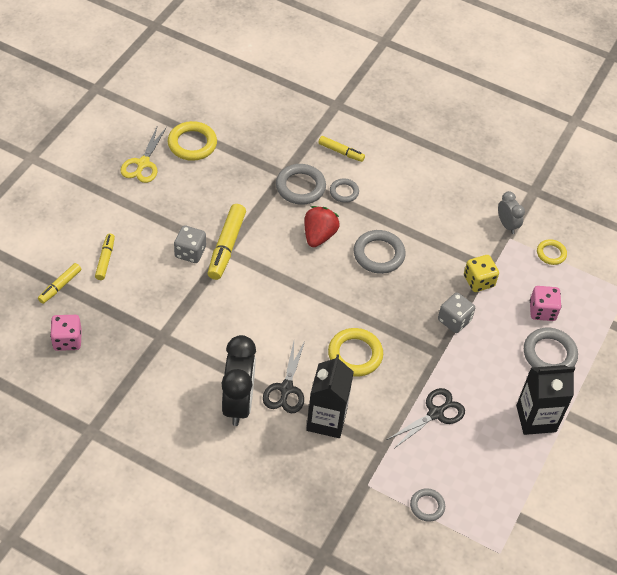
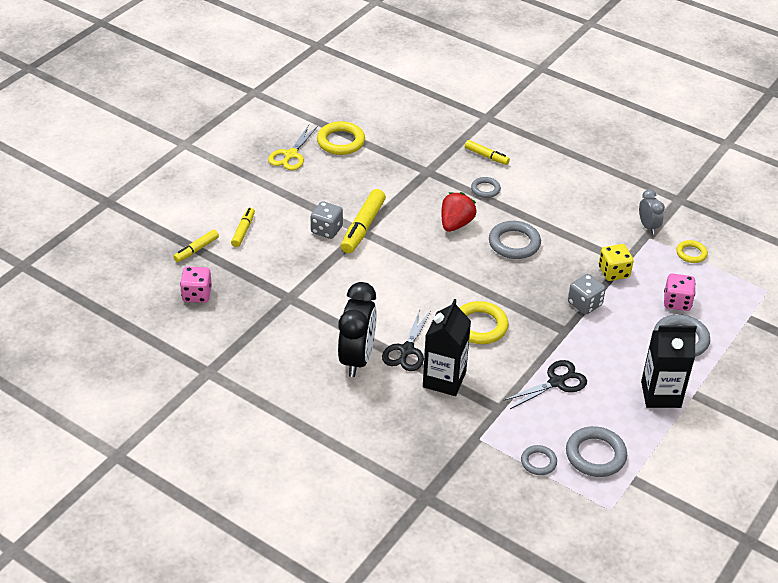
camera: 10 degrees right, 10 degrees down
grey ring [276,164,326,205] -> grey ring moved to [566,426,627,477]

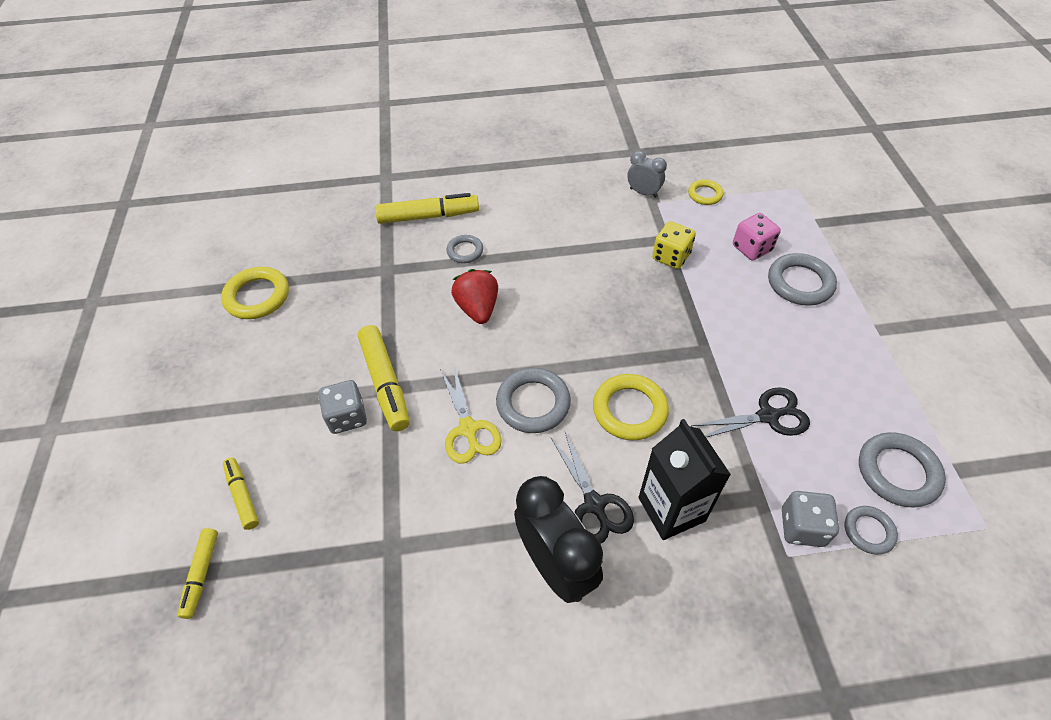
camera: 40 degrees left, 10 degrees up
pink dice [180,266,212,303] -> none
yellow scissors [268,125,318,170] -> yellow scissors moved to [440,366,502,464]
yellow marker [465,140,510,165] -> yellow marker [375,193,479,224], size x1.69
grey ring [489,221,541,259] -> grey ring moved to [496,368,571,433]
black scissors [503,360,587,409] -> black scissors turned 60 degrees clockwise [691,387,810,437]
grey dice [568,274,606,315] -> grey dice moved to [782,491,839,547]
black carton [641,325,697,408] -> none

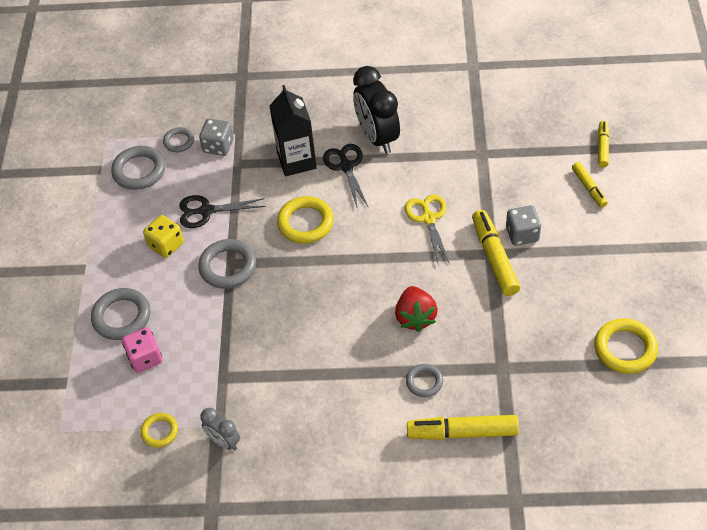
camera: 170 degrees left, 0 degrees up
grey ring [496,368,571,433] -> grey ring moved to [198,239,256,289]
yellow dice [652,221,696,269] -> yellow dice moved to [143,215,184,258]

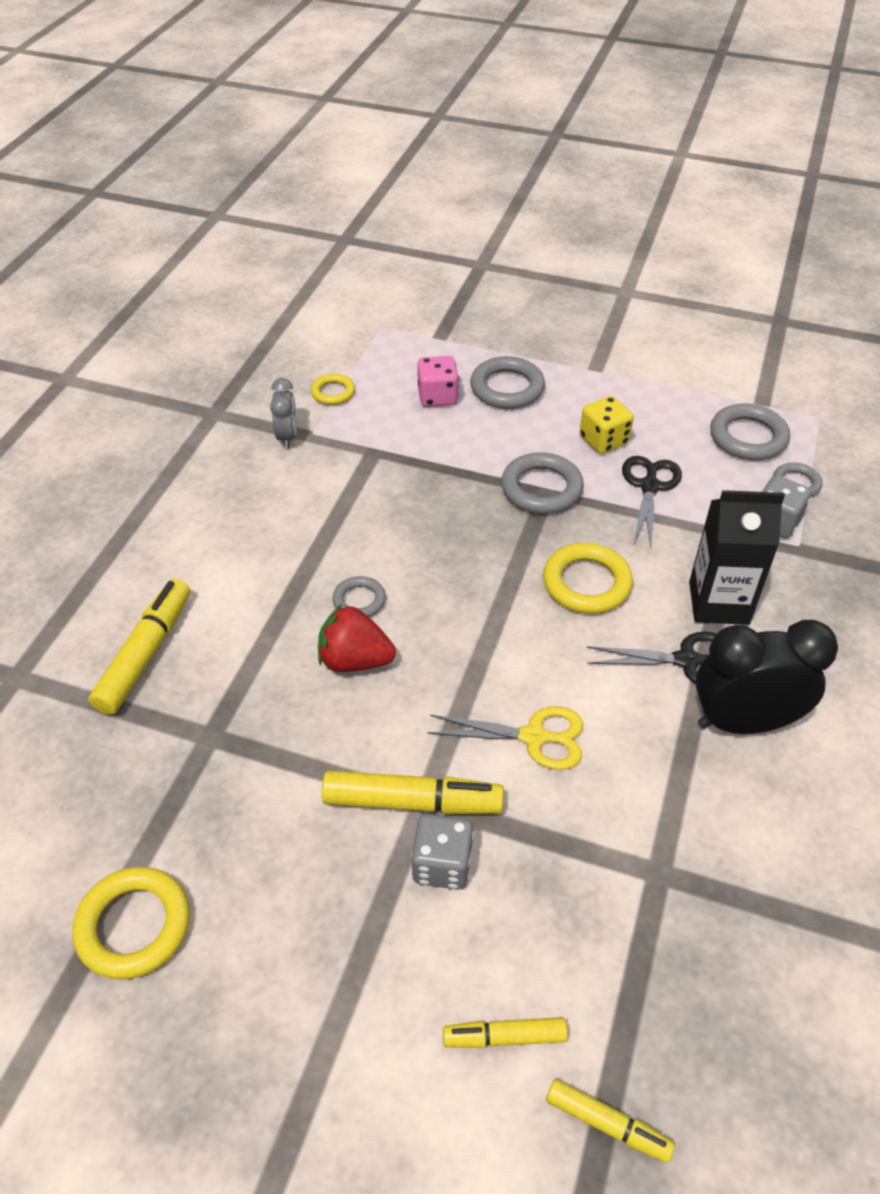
camera: 105 degrees right, 5 degrees down
grey clock [200,408,240,451] -> grey clock turned 120 degrees clockwise [270,378,297,449]
grey ring [406,364,443,397] -> grey ring moved to [332,576,386,617]

